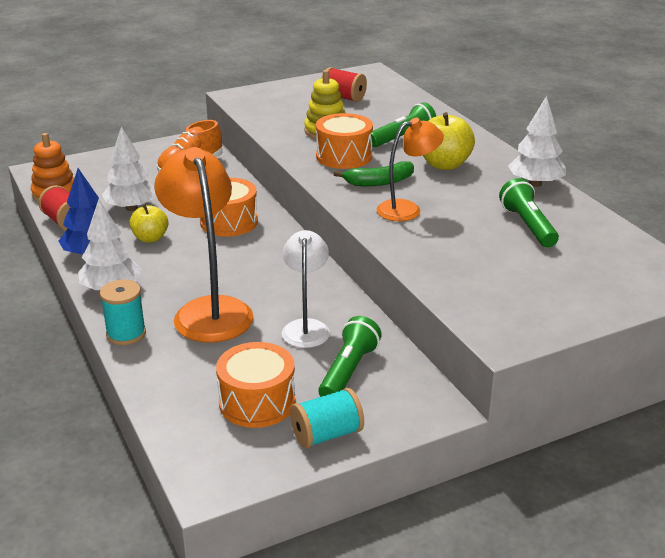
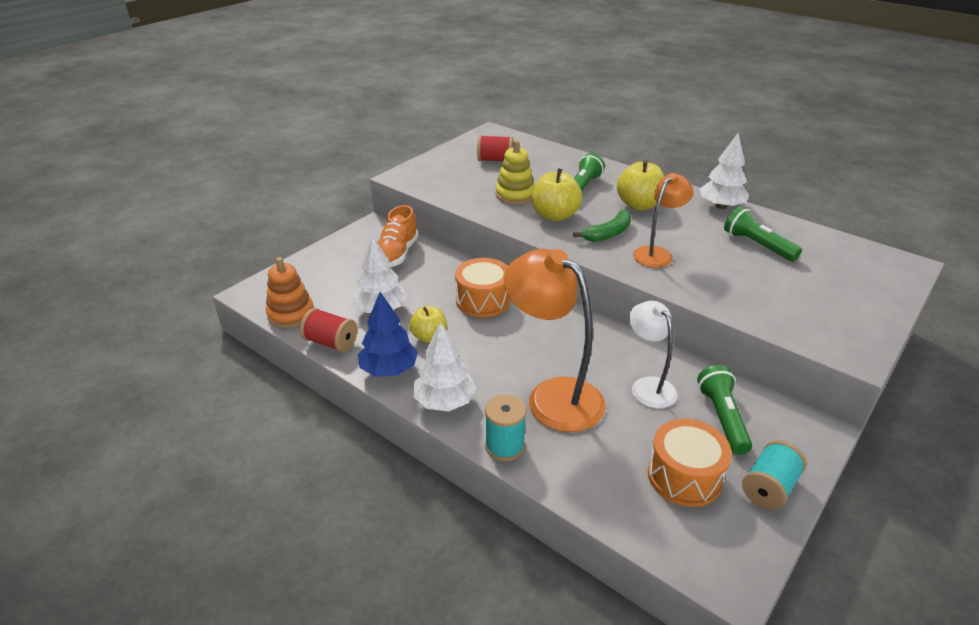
camera: 25 degrees left, 5 degrees up
orange drum [316,113,373,169] -> yellow apple [531,168,582,221]

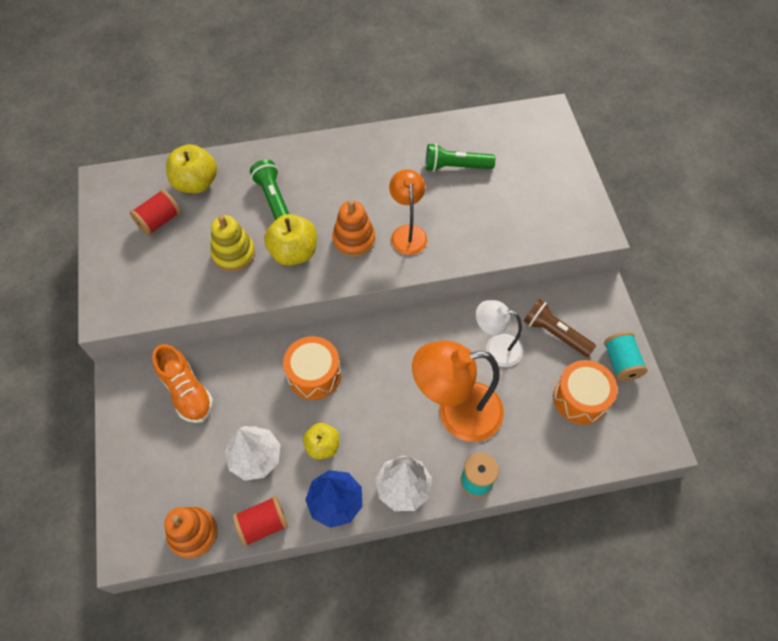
camera: 50 degrees left, 25 degrees up
green banana [573,210,631,242] -> orange stacking toy [332,200,375,257]
yellow apple [617,160,665,210] -> yellow apple moved to [166,144,217,193]
green flashlight [697,365,752,455] -> brown flashlight [524,299,596,357]
white tree [700,133,750,209] -> none

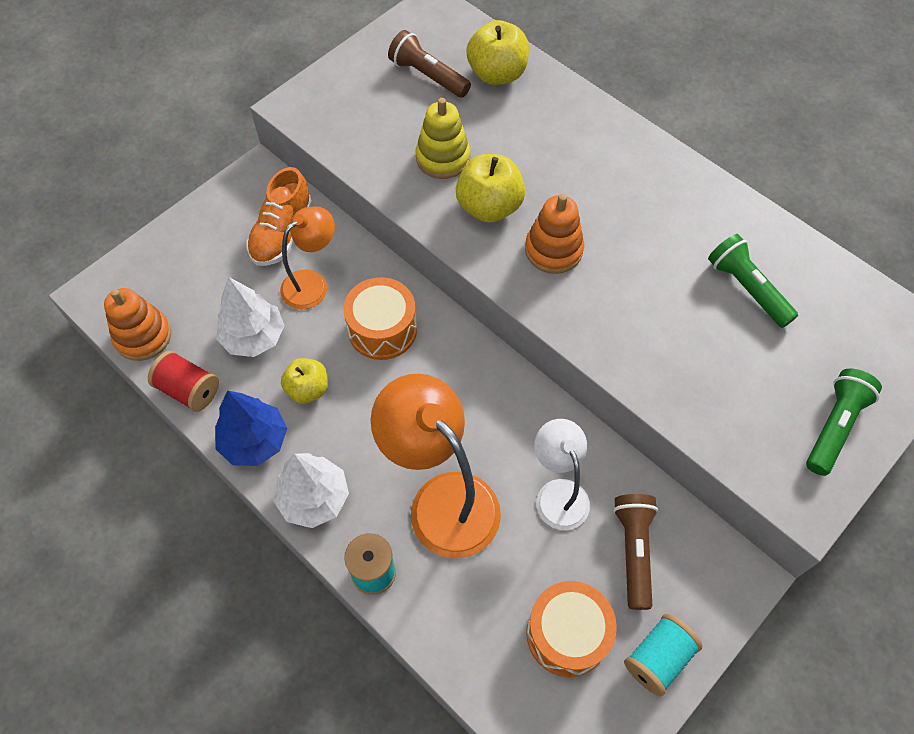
camera: 55 degrees right, 0 degrees up
red spool [130,189,181,236] -> brown flashlight [388,30,471,98]
green flashlight [250,160,289,220] -> green flashlight moved to [806,368,882,476]
orange lamp [389,170,427,255] -> orange lamp moved to [280,206,335,310]

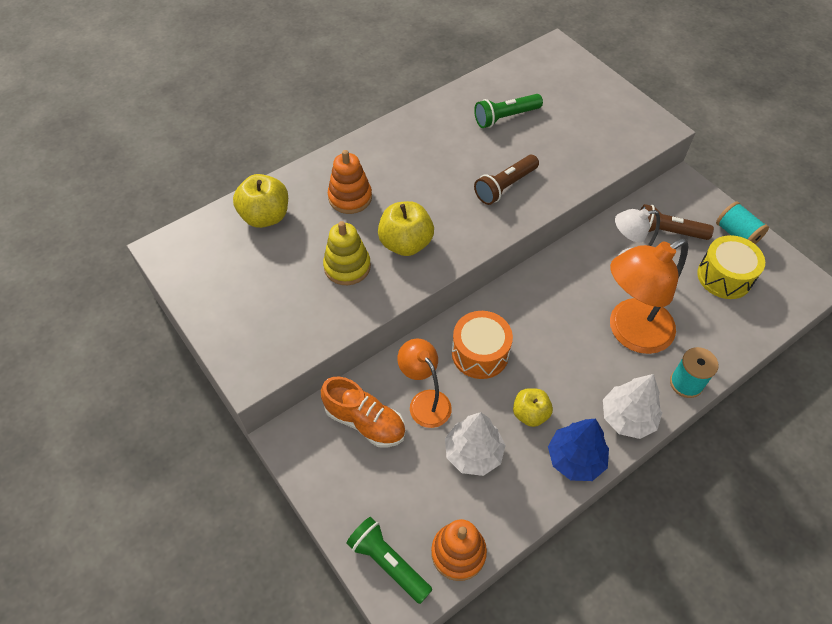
camera: 80 degrees left, 5 degrees down
red spool [148,351,219,412] -> none
brown flashlight [388,30,471,98] -> brown flashlight moved to [474,155,539,205]
orange stacking toy [525,194,584,274] -> orange stacking toy moved to [328,150,372,214]
orange drum [526,581,617,677] -> yellow drum [697,235,765,299]
green flashlight [806,368,882,476] -> green flashlight moved to [346,517,432,604]

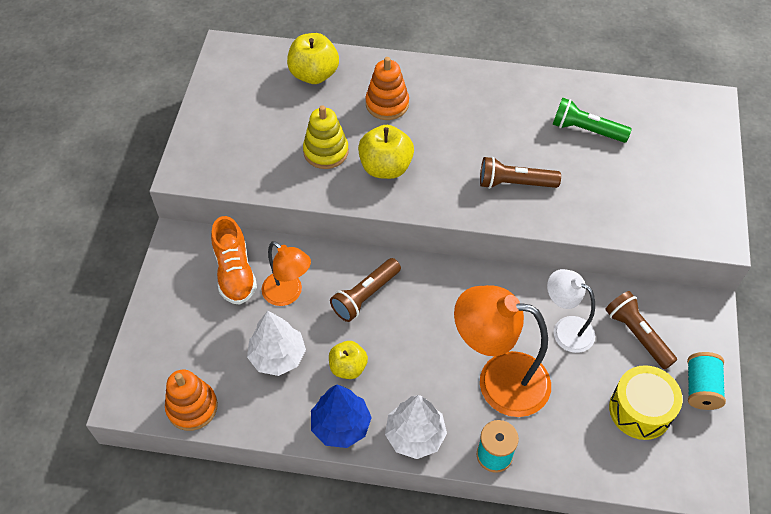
camera: 45 degrees right, 0 degrees up
green flashlight [346,517,432,604] -> none
orange lamp [397,338,452,428] -> orange lamp turned 120 degrees clockwise [262,241,311,306]
orange drum [452,311,513,379] -> brown flashlight [330,258,401,322]

